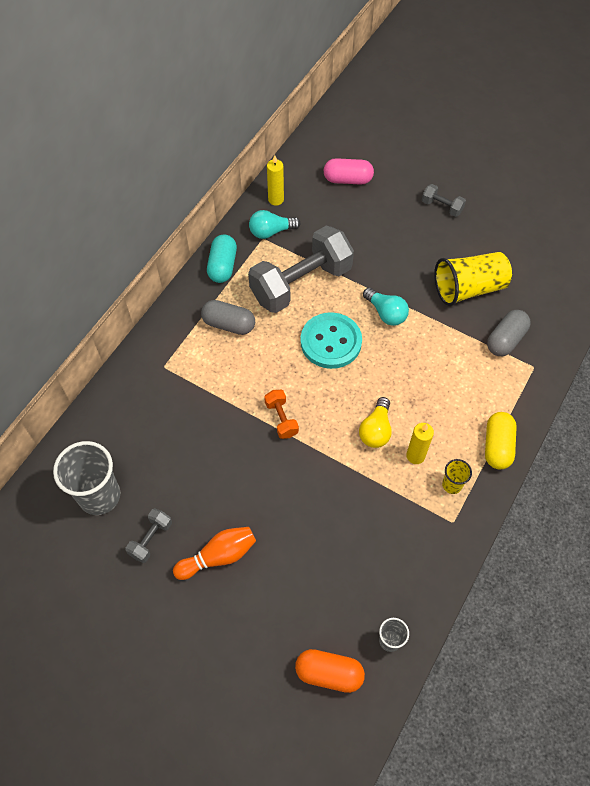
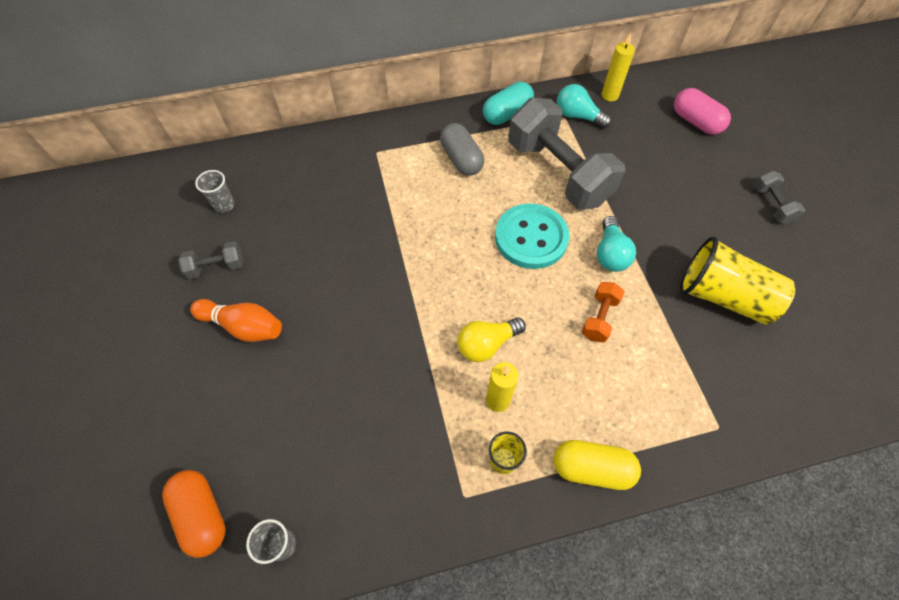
camera: 45 degrees right, 0 degrees up
grey cup [53,441,120,515] -> grey cup [195,170,235,213], size x0.49
grey dumbbell [248,226,354,313] -> grey dumbbell turned 45 degrees clockwise [508,98,625,210]
orange dumbbell [264,390,299,439] -> orange dumbbell moved to [582,282,625,343]
yellow capsule [485,412,517,469] -> yellow capsule turned 45 degrees clockwise [554,440,641,490]
grey capsule [487,310,531,356] -> none

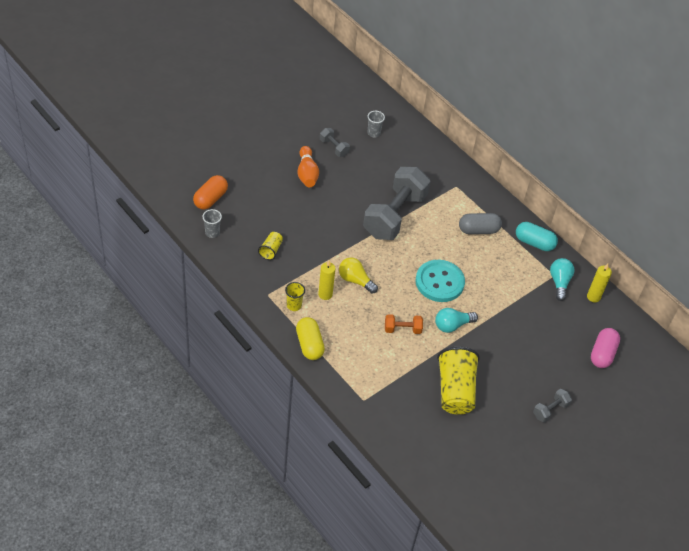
camera: 60 degrees right, 10 degrees down
grey capsule [440,123,484,176] -> grey capsule turned 45 degrees clockwise [459,213,502,234]
grey dumbbell [508,98,625,210] -> grey dumbbell moved to [363,167,431,240]
none -> yellow cup [258,232,283,260]

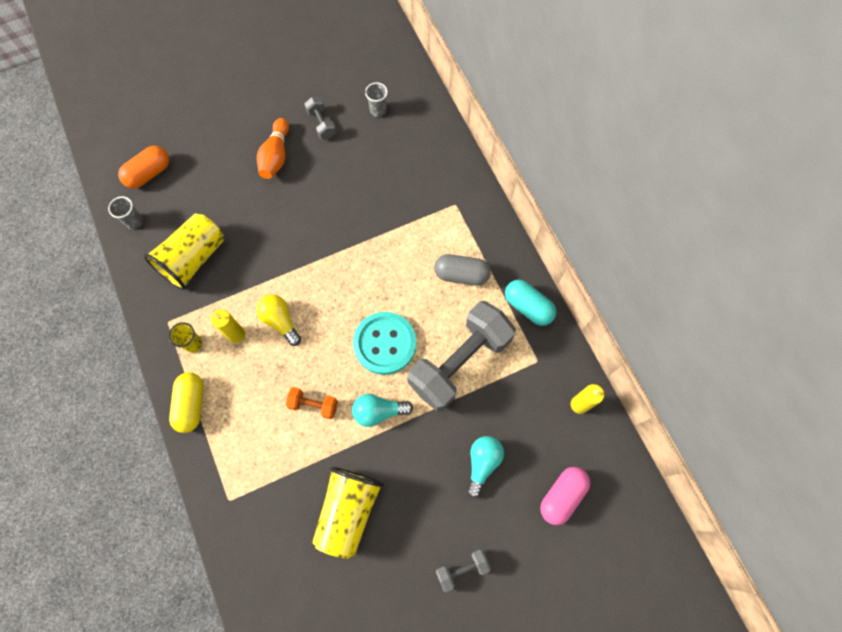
camera: 20 degrees right, 20 degrees up
yellow cup [258,232,283,260] -> yellow cup [144,213,224,290], size x2.06
grey dumbbell [363,167,431,240] -> grey dumbbell moved to [407,301,516,411]
turquoise light bulb [550,258,574,301] -> turquoise light bulb moved to [466,436,504,498]

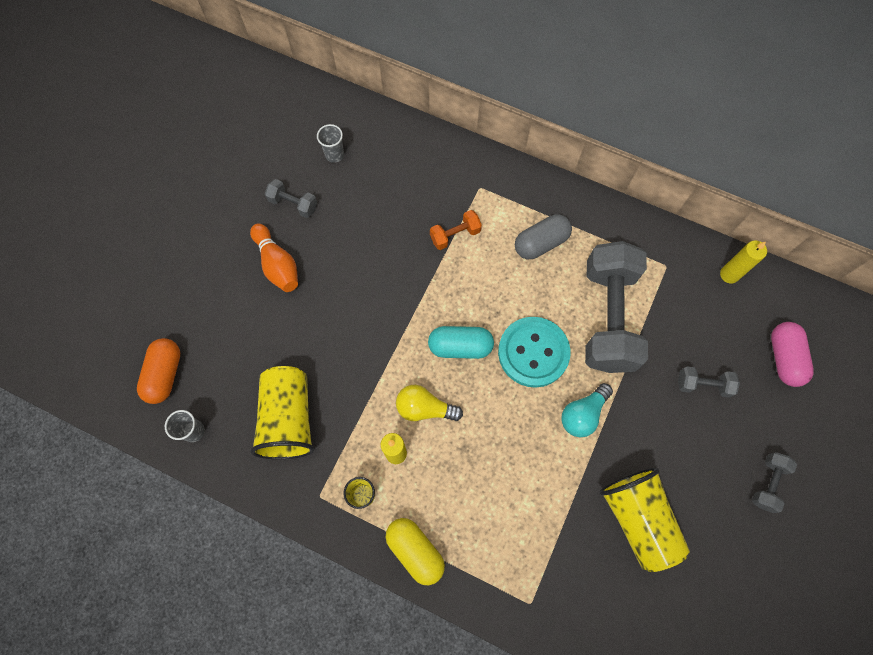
camera: 40 degrees left, 0 degrees up
orange dumbbell [286,387,338,419] -> orange dumbbell moved to [430,210,482,250]
turquoise light bulb [466,436,504,498] -> grey dumbbell [678,366,740,398]
turquoise capsule [505,280,556,326] -> turquoise capsule moved to [428,326,494,359]

